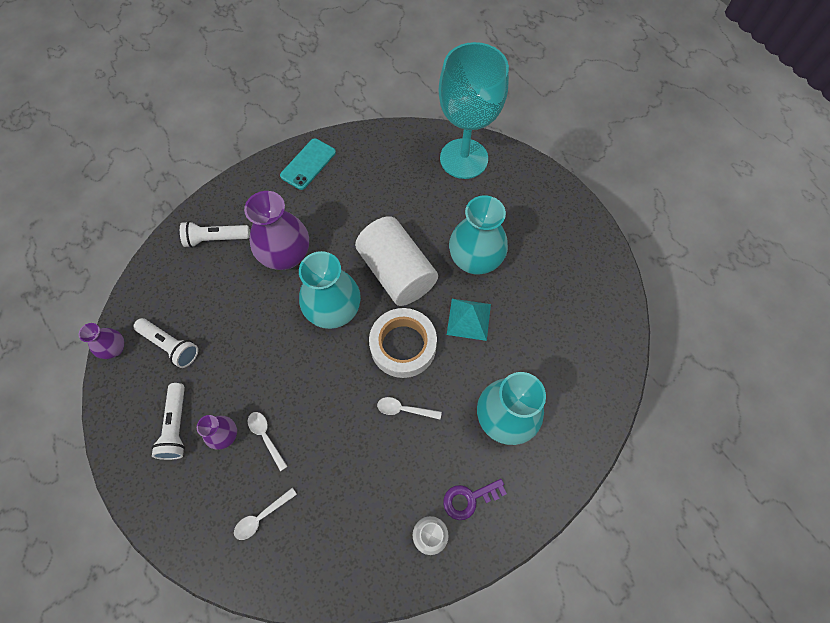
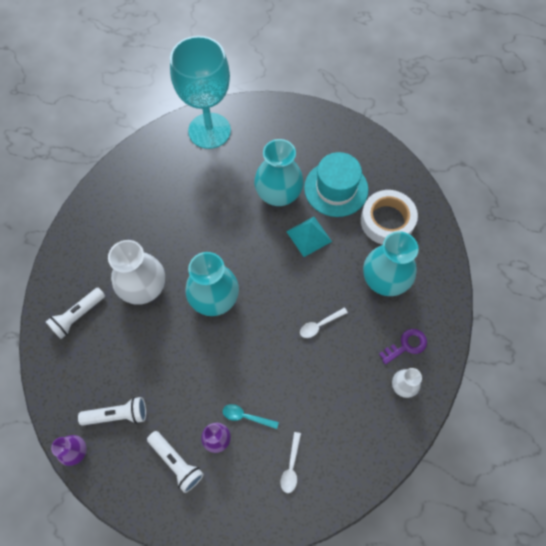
camera: 40 degrees left, 0 degrees up
purple vase [244,191,309,270] -> white vase [108,240,165,305]
white spoon [248,412,288,471] -> turquoise spoon [223,404,279,429]
turquoise phone [280,138,336,190] -> none
white cylinder [355,216,438,306] -> none
white tape [369,308,437,378] -> white tape moved to [361,190,418,245]
purple key [443,479,507,520] -> purple key turned 150 degrees counterclockwise [379,329,427,365]
none -> turquoise hat [304,152,368,217]

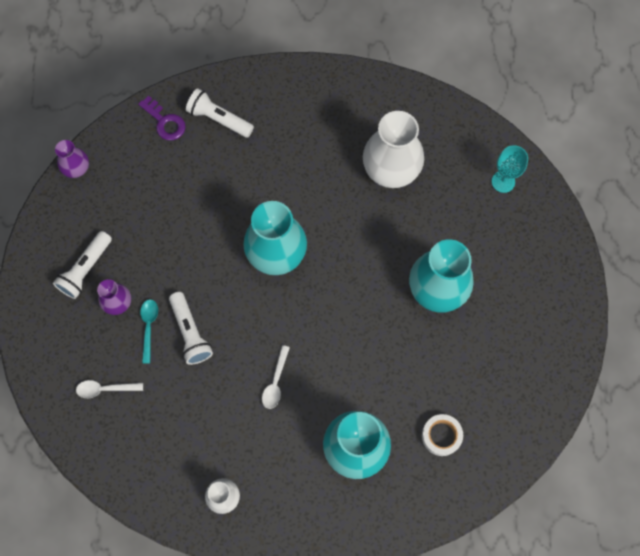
camera: 75 degrees right, 5 degrees up
white flashlight [78,397,146,426] -> white flashlight moved to [169,292,213,365]
white vase [108,240,165,305] -> white vase moved to [363,111,424,188]
turquoise goblet [170,36,231,149] -> turquoise goblet [492,145,528,193], size x0.42
turquoise pyramid [286,217,332,257] -> none
white spoon [300,308,348,338] -> white spoon turned 120 degrees counterclockwise [262,345,290,409]
turquoise hat [304,152,368,217] -> none
white tape [361,190,418,245] -> white tape [422,414,463,456], size x0.55
purple key [379,329,427,365] -> purple key moved to [138,95,186,140]

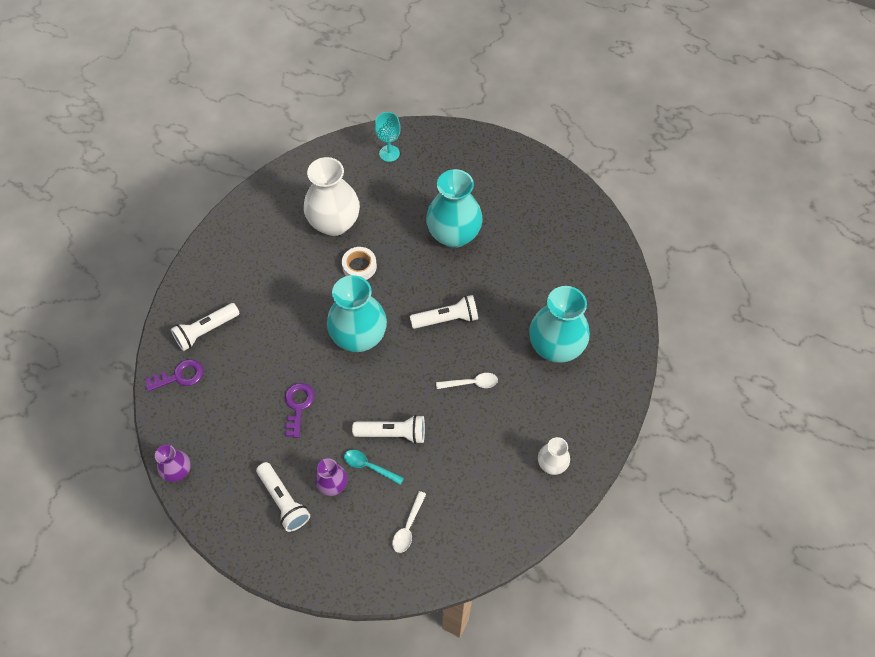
camera: 65 degrees left, 10 degrees down
white spoon [262,345,290,409] -> white spoon turned 45 degrees counterclockwise [436,373,498,389]
white tape [422,414,463,456] -> white tape moved to [342,247,377,280]
none -> purple key [285,383,315,438]
none -> white flashlight [410,295,478,329]

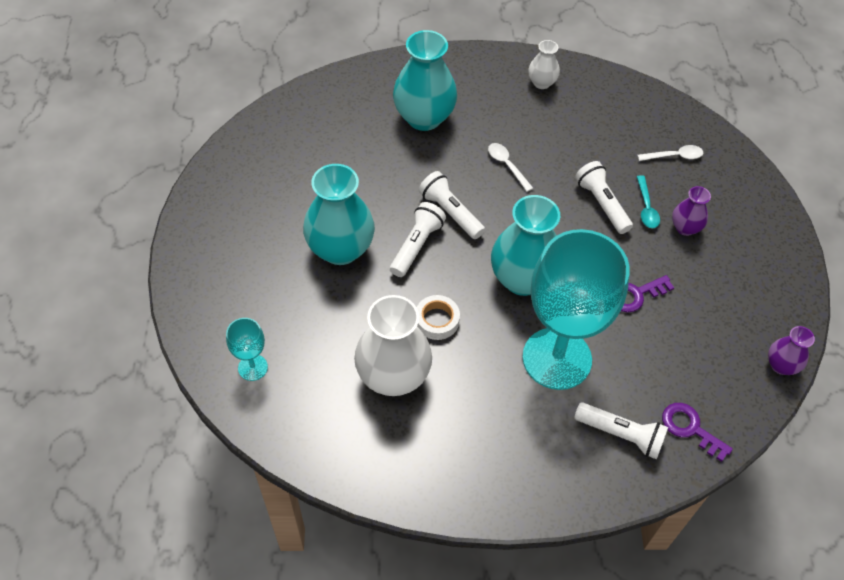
camera: 120 degrees left, 5 degrees down
white flashlight [256,462,310,532] -> white flashlight moved to [390,202,446,277]
none -> turquoise goblet [522,229,630,390]

